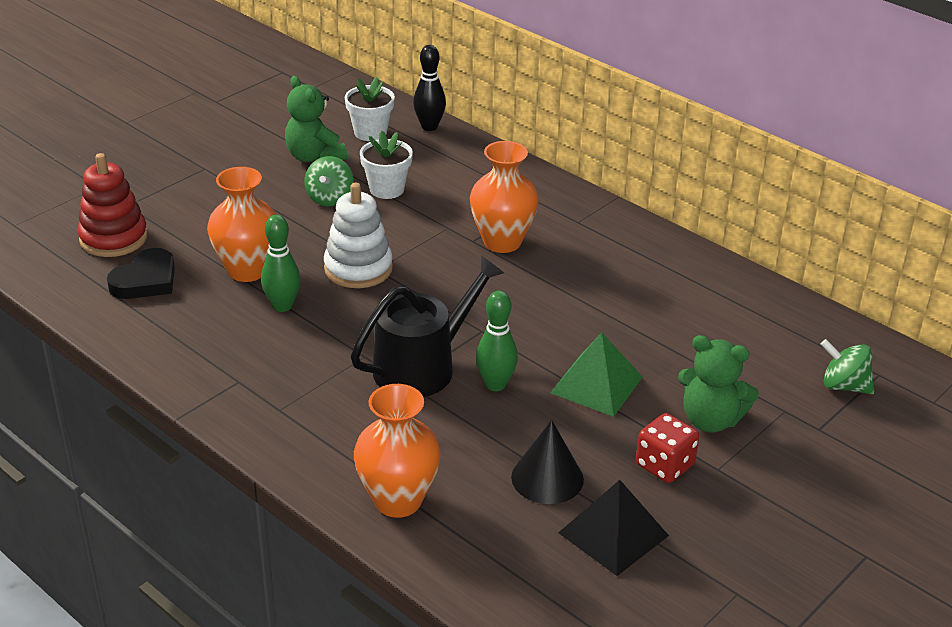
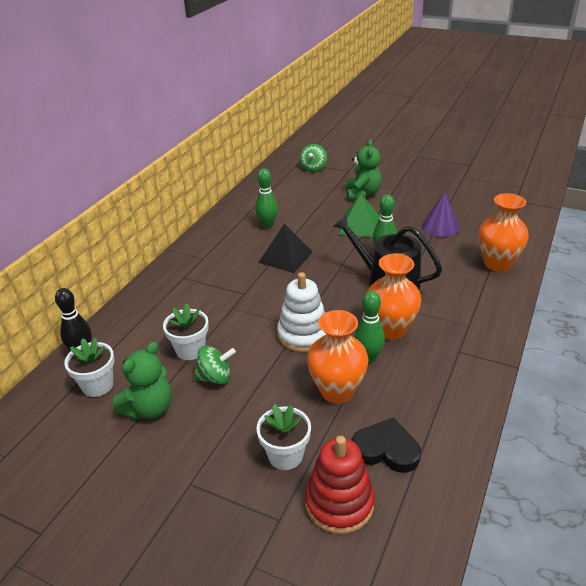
camera: 105 degrees left, 0 degrees up
orange vase [470,141,539,253] -> orange vase moved to [368,254,422,340]
black cone [511,420,584,504] -> purple cone [422,192,459,237]
black pyramid [558,480,669,576] -> black pyramid moved to [258,224,313,273]
red dice [636,413,699,483] -> none
none -> green bowling pin [255,168,278,229]
none -> white flower pot [256,404,311,470]

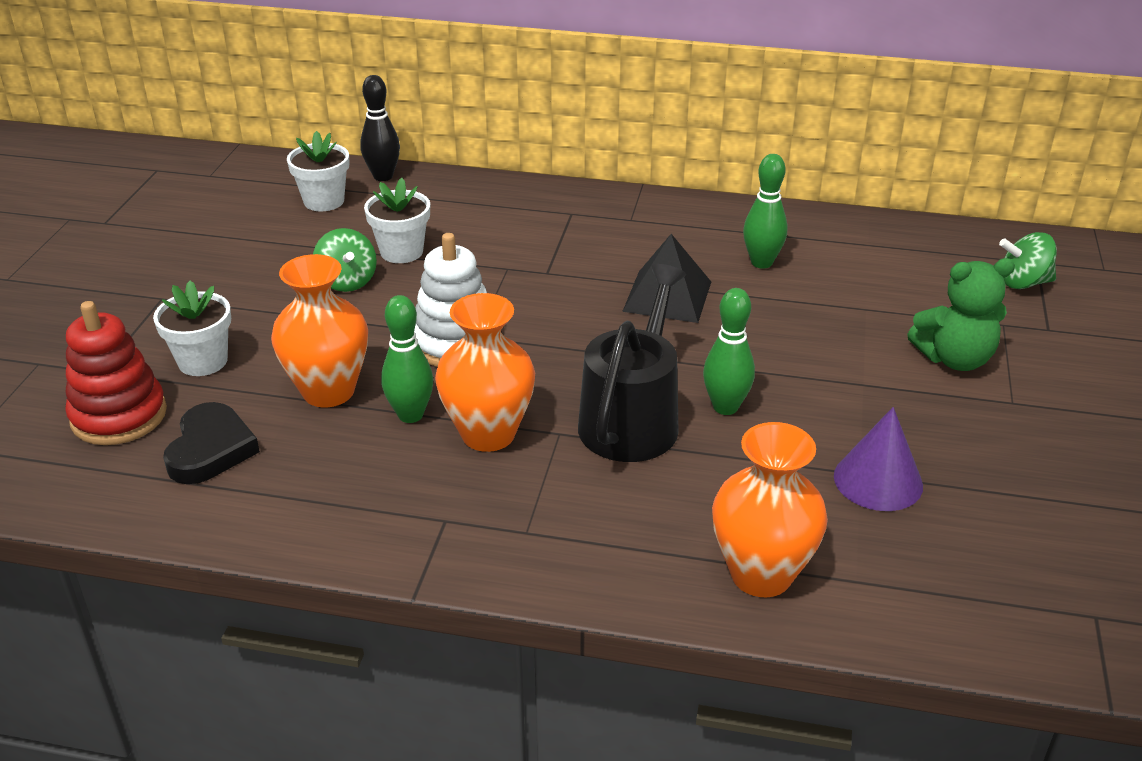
camera: 75 degrees right, 0 degrees up
green teddy bear [113,342,172,420] -> none
green pyramid [338,194,380,237] -> none

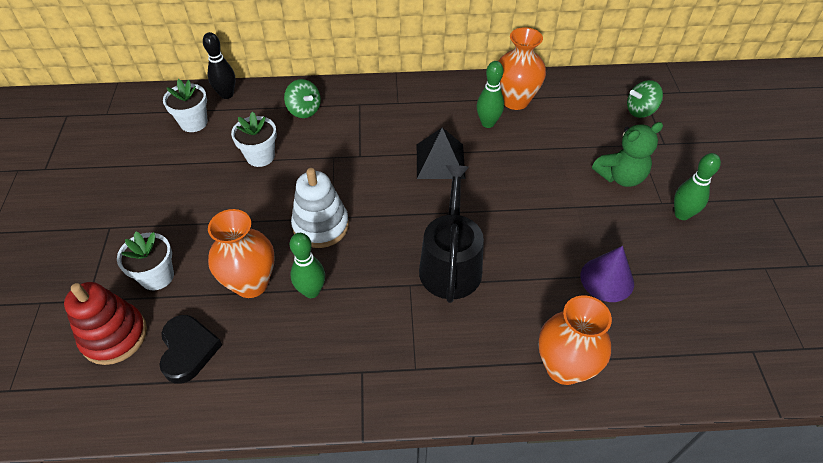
camera: 15 degrees left, 15 degrees up
green spinning top [313,228,377,292] -> green spinning top moved to [284,79,321,118]
orange vase [435,293,535,452] -> orange vase moved to [499,27,546,110]
green bowling pin [703,288,755,415] -> green bowling pin moved to [674,153,721,220]

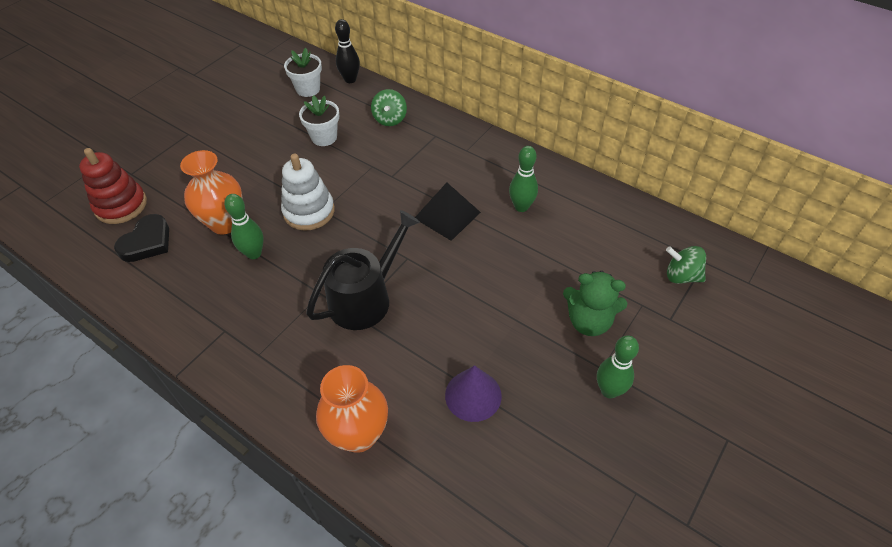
camera: 40 degrees right, 0 degrees up
white flower pot [117,231,174,290] -> none
orange vase [499,27,546,110] -> none

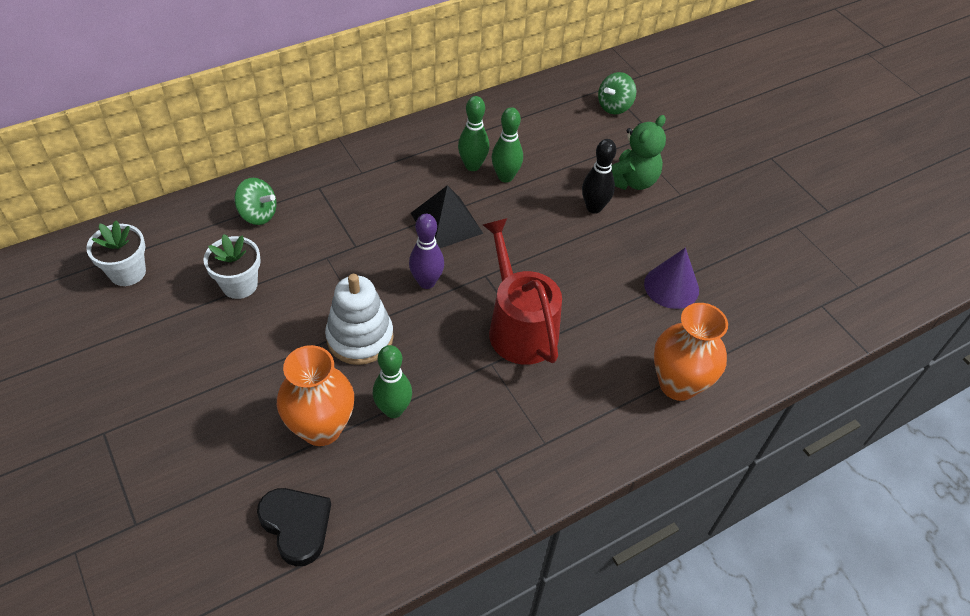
camera: 70 degrees left, 0 degrees up
red stacking toy [79,148,147,224] -> none
black watering can [306,210,420,330] -> red watering can [483,218,562,365]
black bowling pin [335,19,360,83] -> black bowling pin moved to [582,139,616,214]
green bowling pin [597,335,639,398] -> green bowling pin moved to [492,107,523,183]
none -> purple bowling pin [409,214,444,289]

